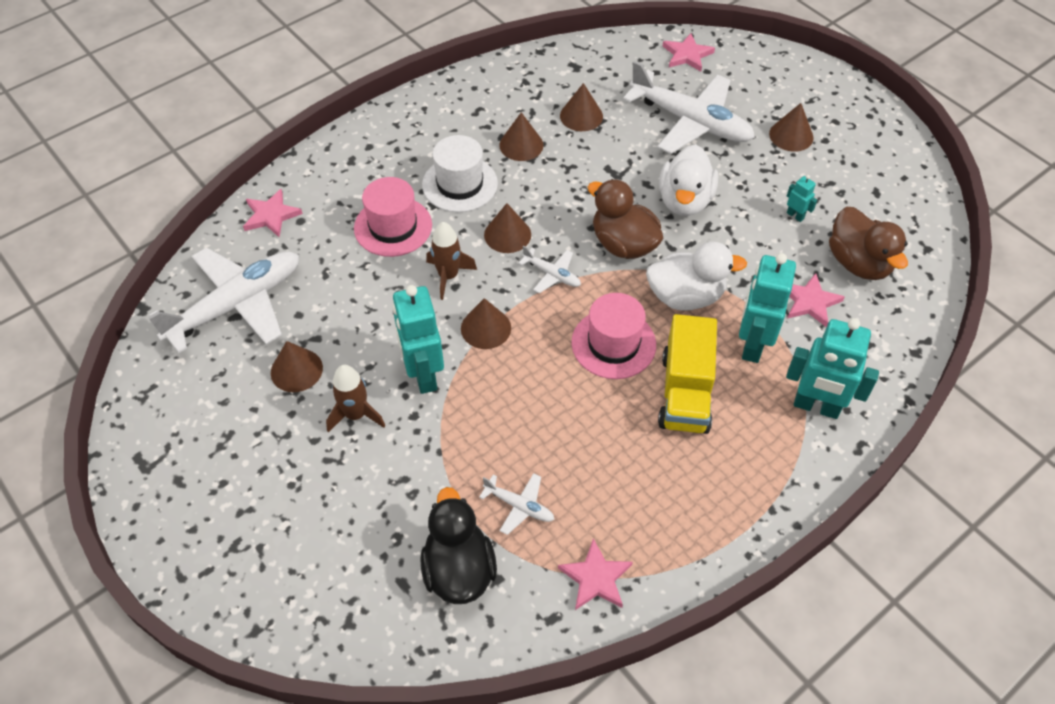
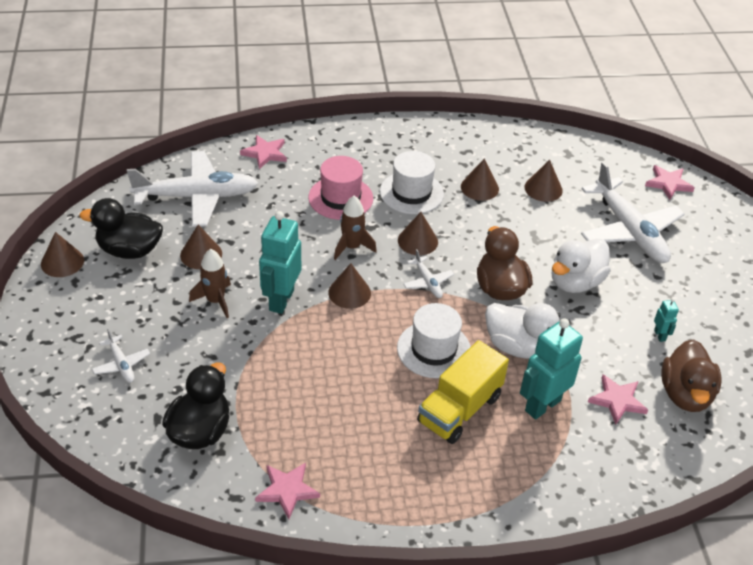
camera: 30 degrees right, 10 degrees down
white plane [479,473,555,535] -> white plane moved to [92,329,150,383]
pink hat [571,293,656,379] -> white hat [397,303,471,378]
brown cone [769,103,814,152] -> brown cone moved to [41,232,84,277]
turquoise robot [786,318,879,419] -> none
none -> black duck [79,198,163,259]

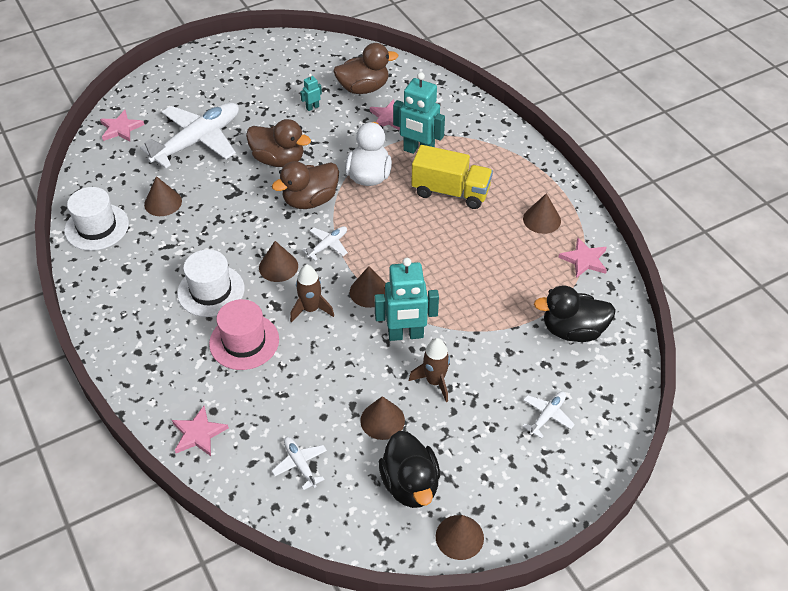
camera: 110 degrees left, 5 degrees up
white plane [127,151,258,227] -> white plane [272,437,327,490], size x0.44
white hat [397,303,471,378] -> white hat moved to [64,187,129,251]
brown cone [461,159,499,201] -> brown cone moved to [523,193,561,234]
white duck [552,238,611,293] -> brown duck [246,119,311,167]

